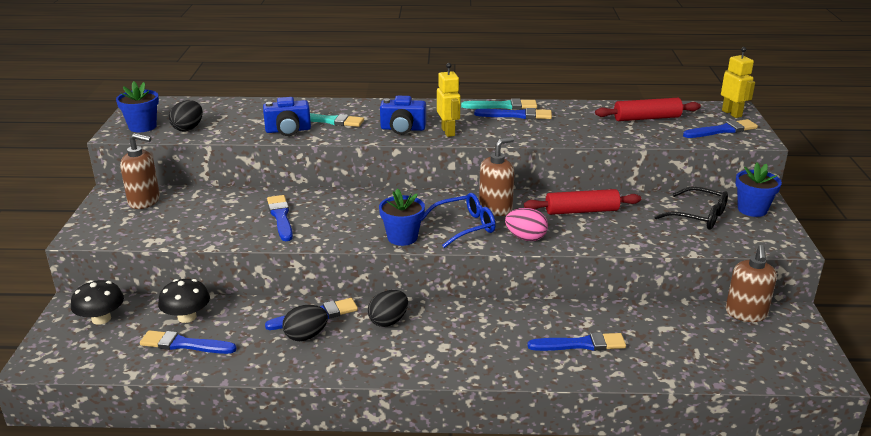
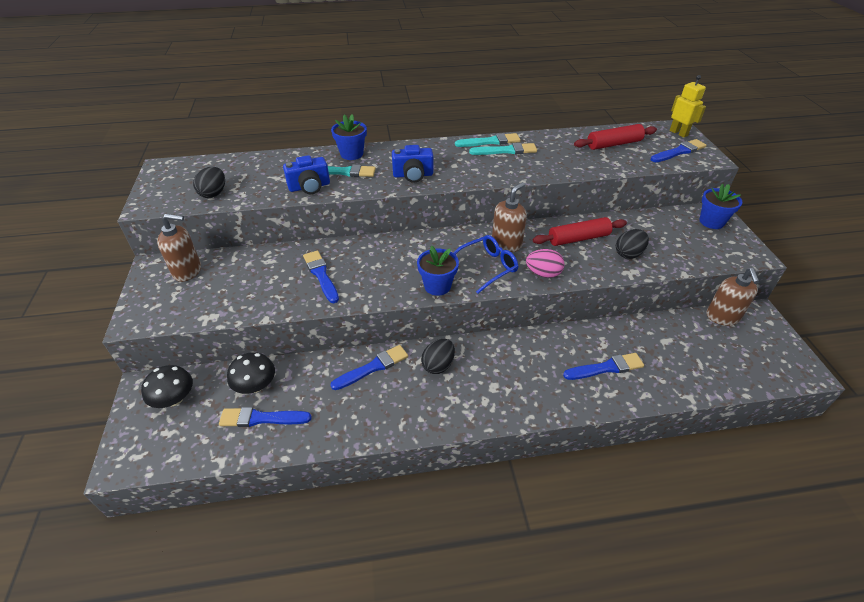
camera: 10 degrees left, 15 degrees up
blue flower pot [116,81,159,132] -> blue flower pot moved to [331,114,367,160]
black egg [282,305,328,341] -> black egg moved to [616,229,649,259]
yellow robot [437,63,461,137] -> none
blue brush [474,108,552,119] -> turquoise brush [469,143,537,155]
black glasses [654,187,728,230] -> none

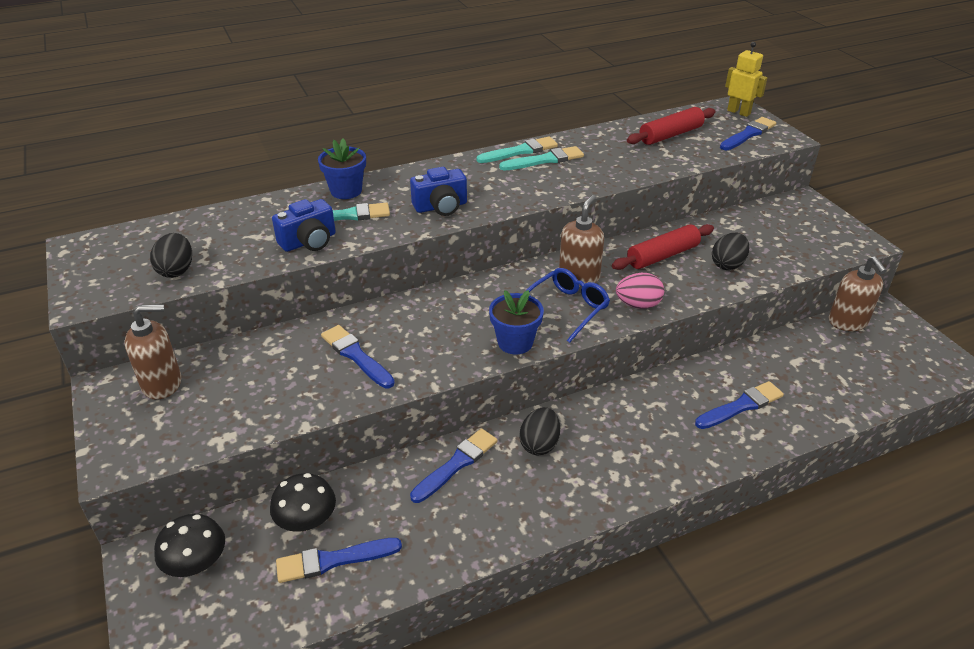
camera: 15 degrees left, 5 degrees down
blue flower pot [699,184,742,229] -> none

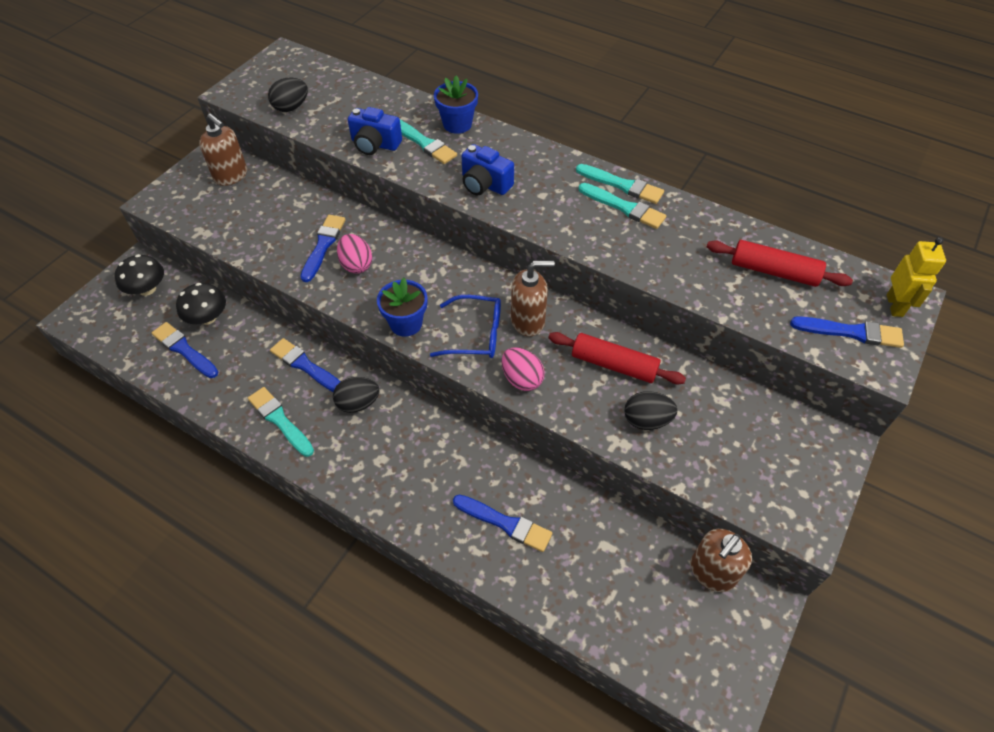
camera: 55 degrees right, 15 degrees up
blue brush [410,428,497,503] -> blue brush turned 150 degrees counterclockwise [270,338,341,392]
none -> turquoise brush [248,387,314,457]
none -> pink egg [337,234,372,274]

